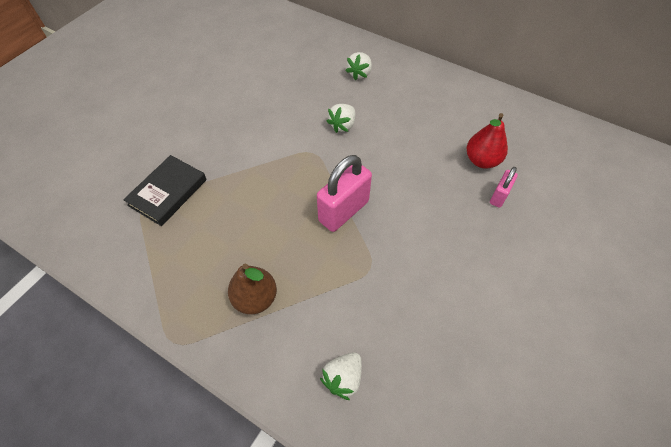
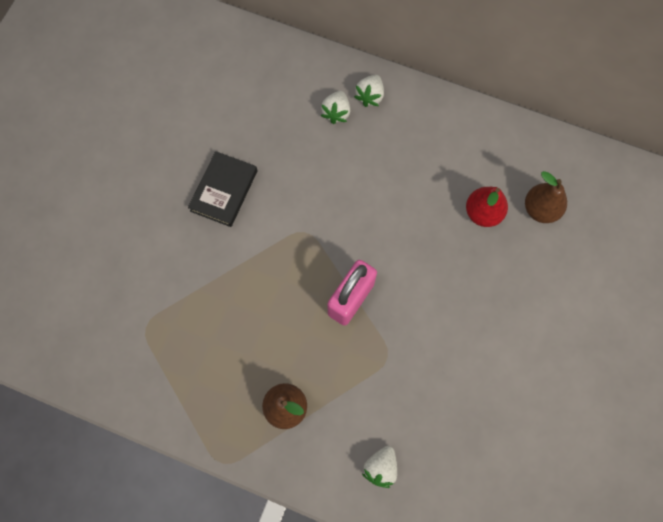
camera: 10 degrees left, 15 degrees up
black book [123,155,207,226] -> black book moved to [188,151,257,227]
white strawberry [326,104,355,133] -> white strawberry moved to [354,75,384,107]
pink padlock [490,167,518,208] -> none
none -> brown pear [525,171,567,223]

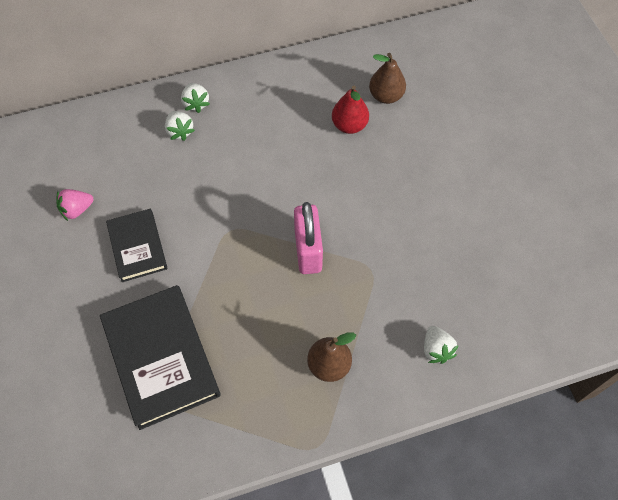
camera: 40 degrees left, 10 degrees down
none -> pink strawberry [56,189,94,221]
none -> black book [100,285,221,430]

